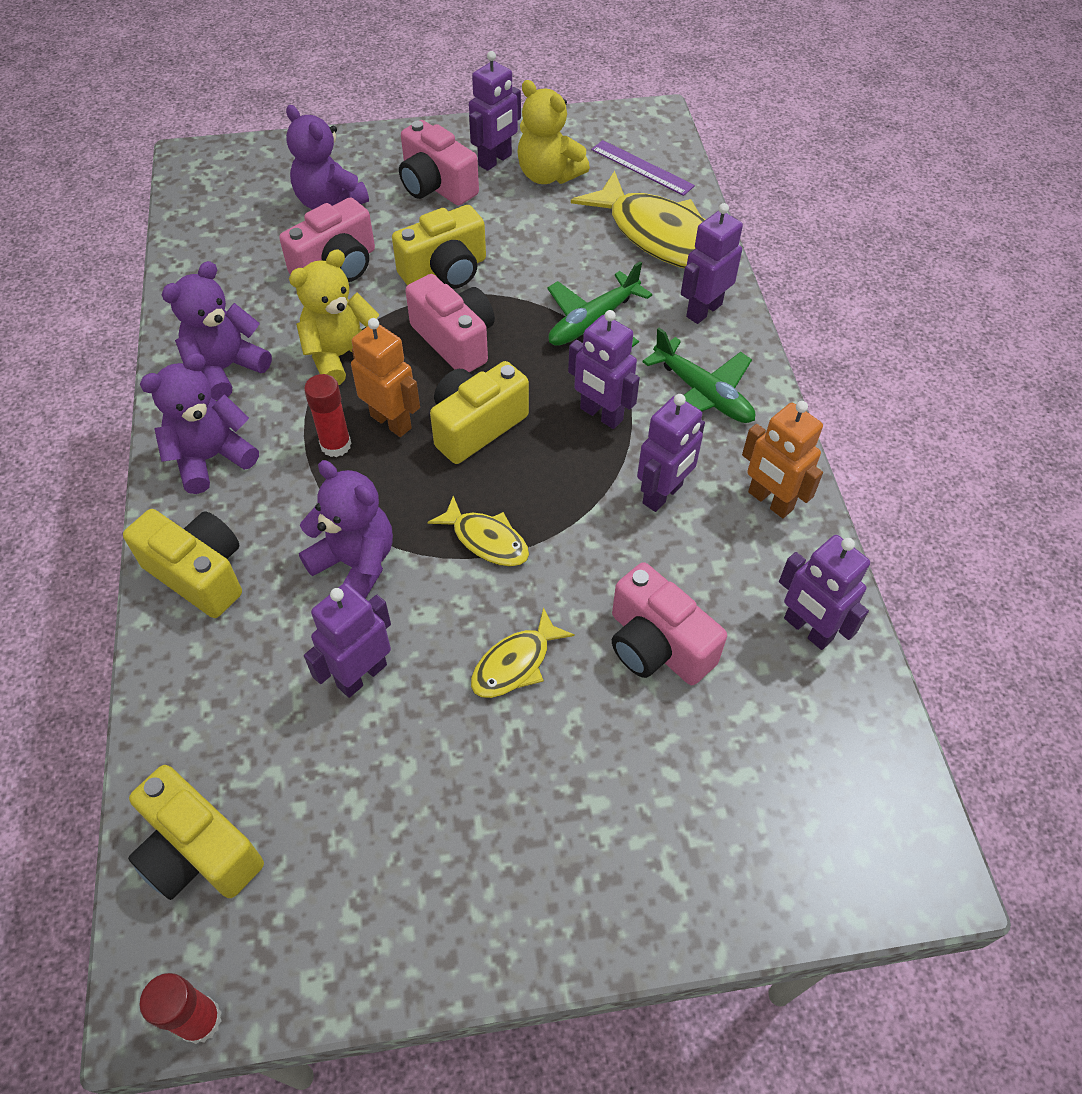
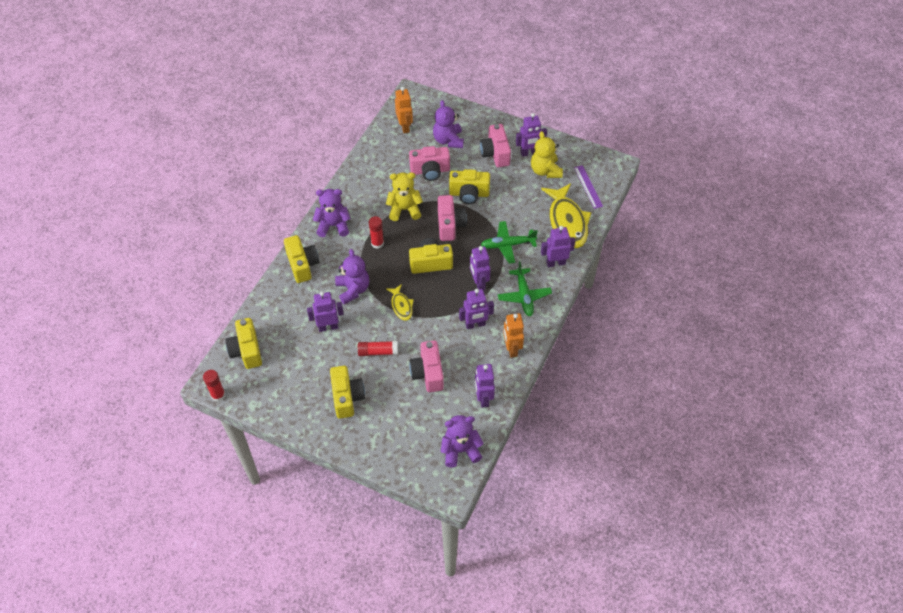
camera: 35 degrees right, 0 degrees up
purple teddy bear [162,261,272,400] -> purple teddy bear moved to [441,415,484,467]
orange robot [351,318,420,437] -> orange robot moved to [395,87,413,133]
yellow fish [471,607,575,698] -> red glue stick [358,341,398,356]
none -> yellow camera [330,366,365,419]

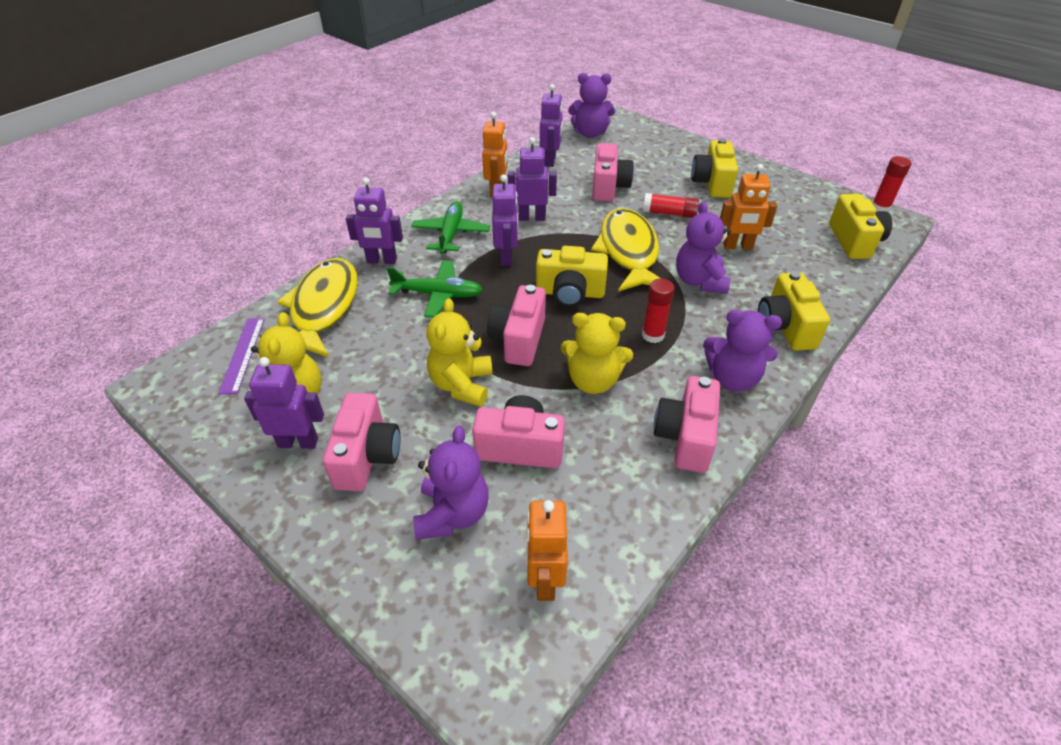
camera: 165 degrees left, 10 degrees down
purple robot [307,291,344,332] -> orange robot [720,164,777,250]
yellow fish [386,284,414,321] -> yellow fish [591,208,661,292], size x1.98
yellow camera [449,169,490,204] -> yellow teddy bear [426,298,492,407]
none -> pink camera [654,376,720,473]

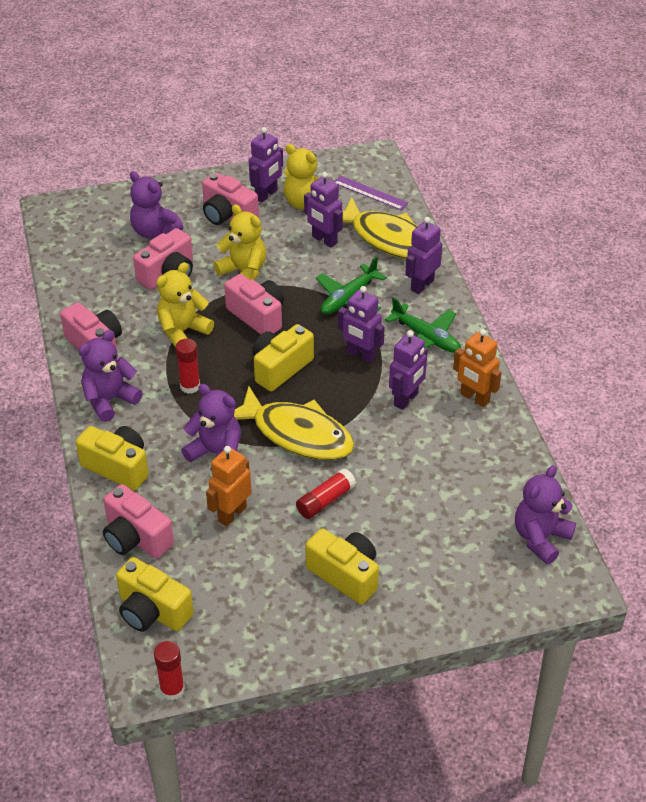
camera: 125 degrees right, 0 degrees up
orange robot [526,500,568,601] -> none
purple robot [540,84,563,167] -> purple robot moved to [304,172,343,248]
pink camera [592,143,634,202] -> pink camera moved to [103,484,174,558]

